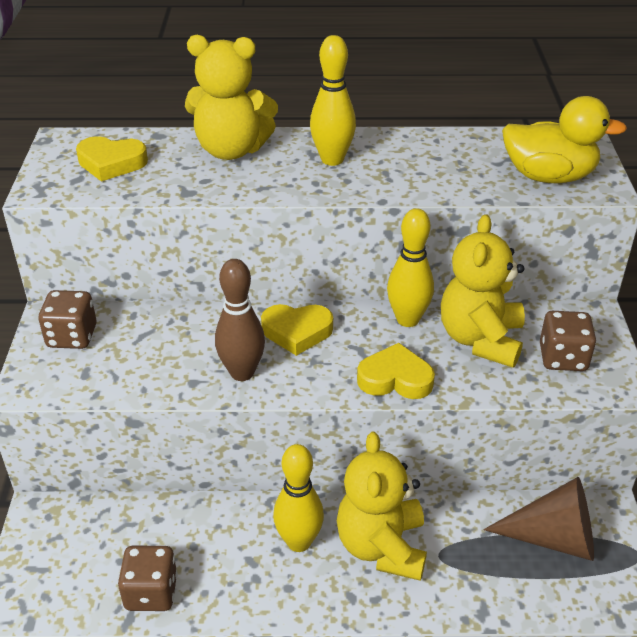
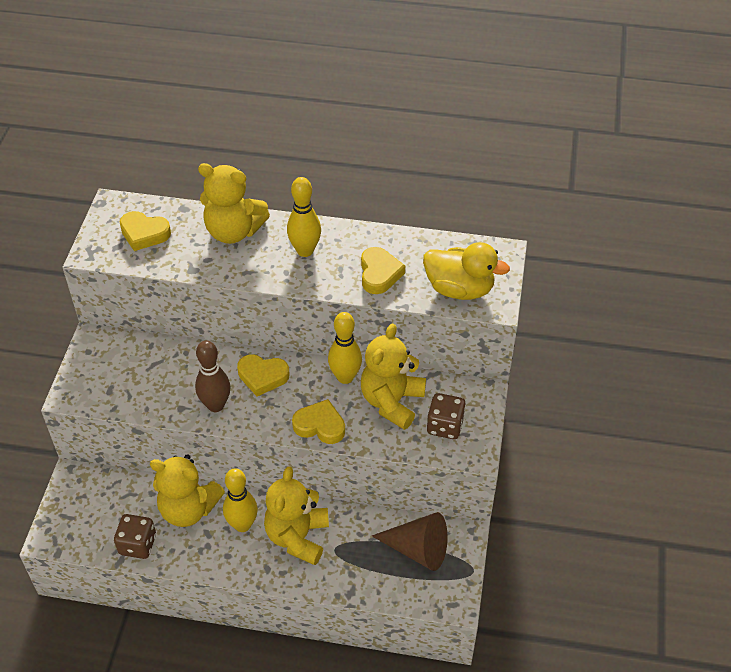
camera: 10 degrees right, 10 degrees up
brown dice [39,290,97,349] -> none
none -> yellow teddy bear [150,454,225,527]
none -> yellow heart [361,247,405,294]

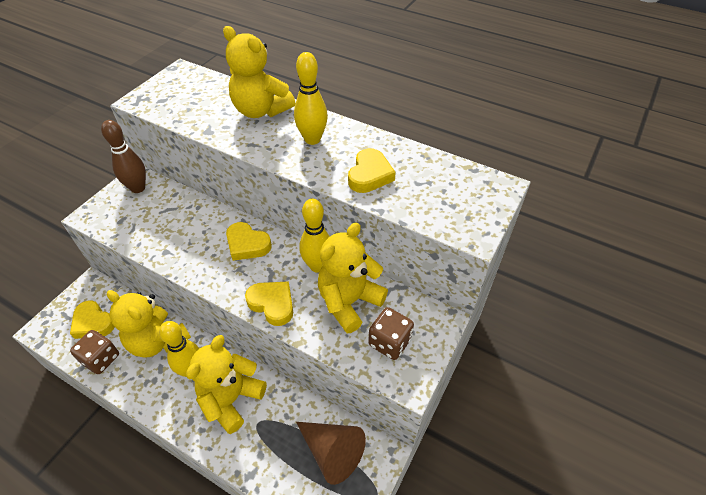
camera: 20 degrees right, 0 degrees up
yellow heart [120,211,171,251] -> yellow heart moved to [70,300,114,339]
brown bowling pin [195,340,231,412] -> brown bowling pin moved to [101,120,146,193]
yellow duck [423,242,510,300] -> none

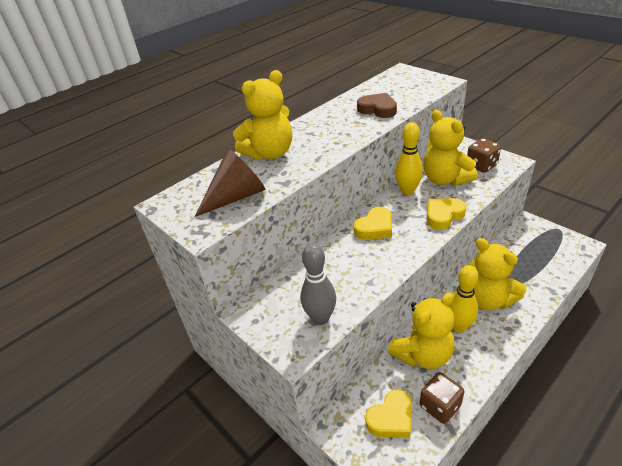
camera: 70 degrees left, 10 degrees down
brown bowling pin [101,120,146,193] -> none
yellow bowling pin [294,52,328,145] -> none
brown cone [296,422,366,485] -> brown cone moved to [195,149,266,217]
yellow heart [348,148,396,193] -> brown heart [357,93,397,118]
none -> grey bowling pin [300,243,336,325]

